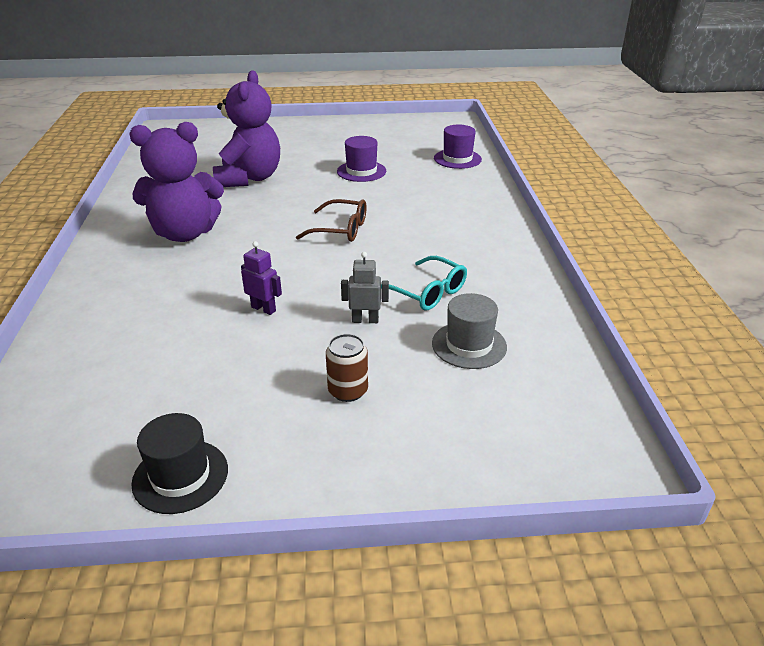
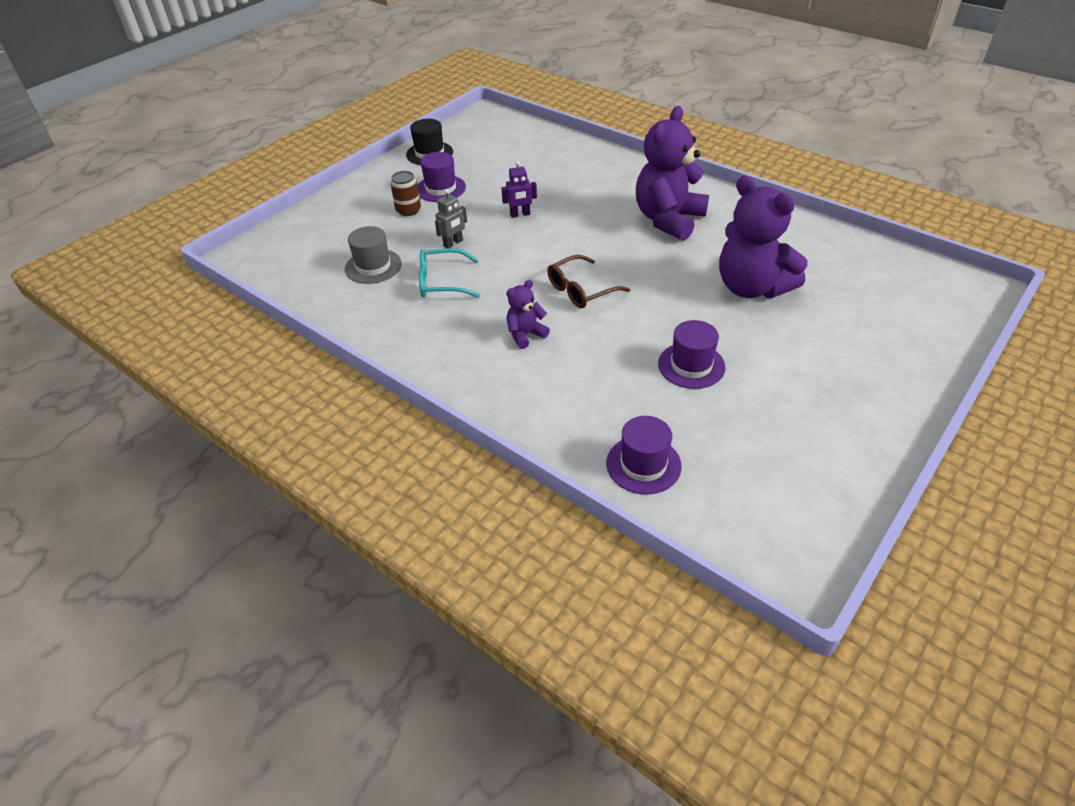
camera: 135 degrees right, 10 degrees up
none -> purple hat [418,152,466,202]
none -> purple teddy bear [506,280,550,349]

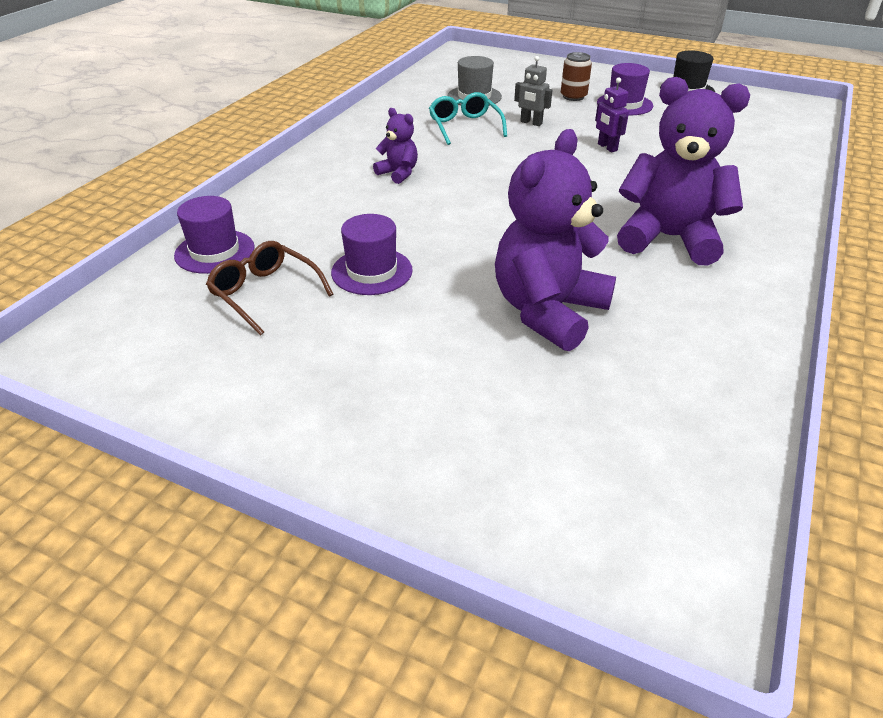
camera: 75 degrees right, 5 degrees down
brown glasses [547,255,630,308] -> brown glasses moved to [206,241,333,335]

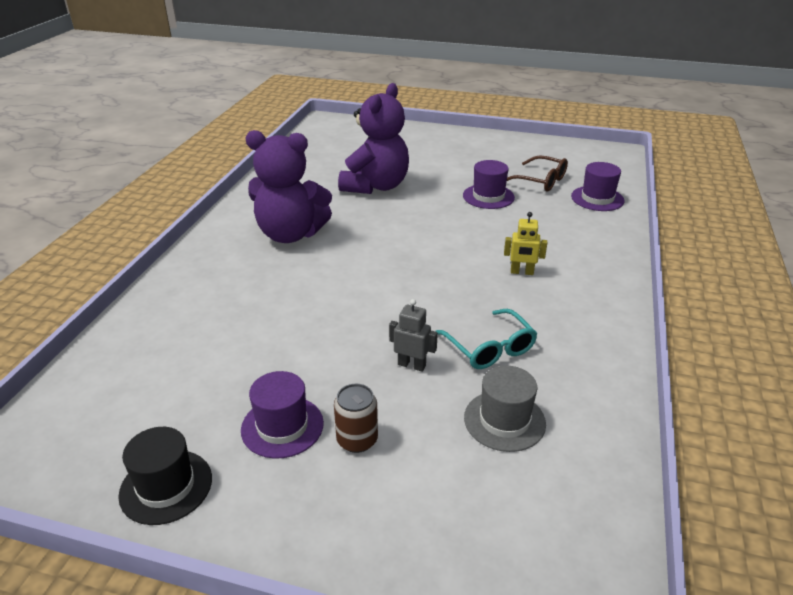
camera: 170 degrees right, 5 degrees down
purple teddy bear [373,108,418,184] -> yellow robot [504,212,547,275]
purple robot [595,77,629,152] -> none

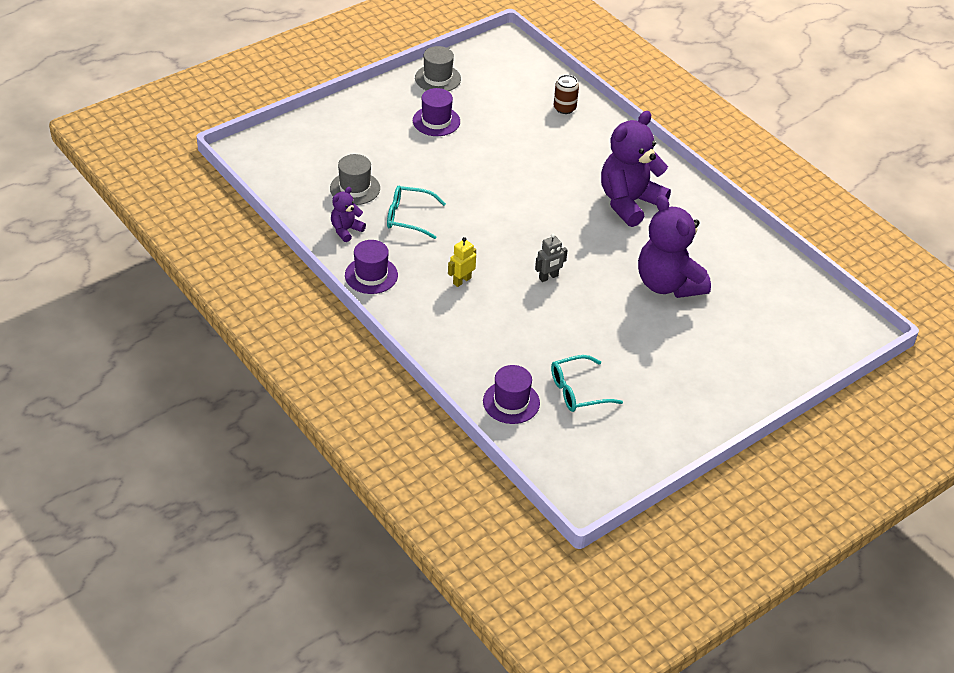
camera: 125 degrees right, 10 degrees up
black hat [118,427,212,525] -> grey hat [415,46,461,91]
brown can [334,384,378,453] -> brown can moved to [554,75,579,114]
grey robot [389,299,438,372] -> grey robot moved to [535,234,568,282]
purple hat [463,160,515,209] -> purple hat moved to [345,240,398,294]
brown glasses [507,156,568,191] -> turquoise glasses [551,355,623,412]
none -> purple teddy bear [331,187,366,242]

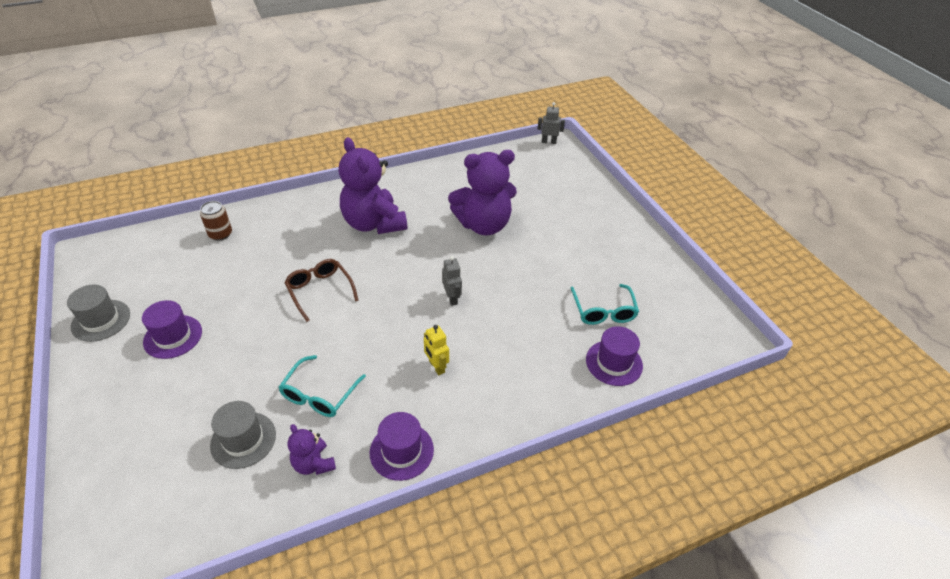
camera: 75 degrees left, 0 degrees up
none -> brown glasses [284,259,359,322]
none -> grey robot [538,102,565,144]

